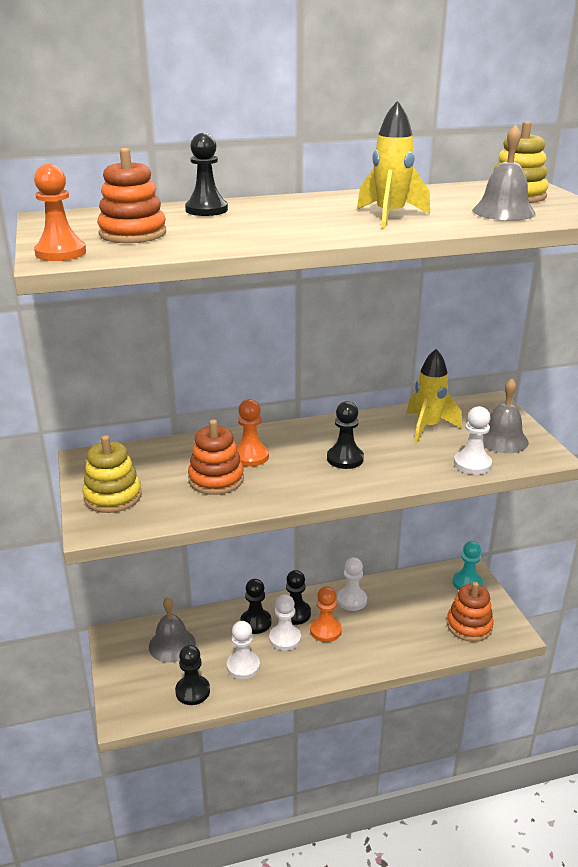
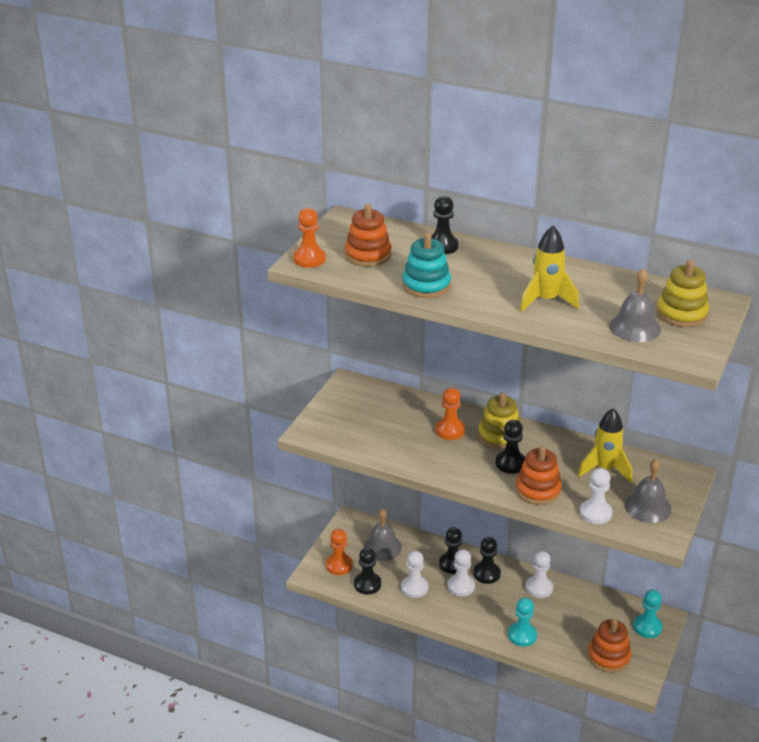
camera: 40 degrees right, 5 degrees up
yellow stacking toy [82,435,142,513] -> yellow stacking toy moved to [478,392,520,449]
orange stacking toy [188,419,244,495] -> orange stacking toy moved to [515,446,562,505]
orange pawn [310,586,342,642] -> orange pawn moved to [326,529,353,575]
none -> turquoise stacking toy [402,233,451,298]
none -> turquoise pawn [508,598,537,646]

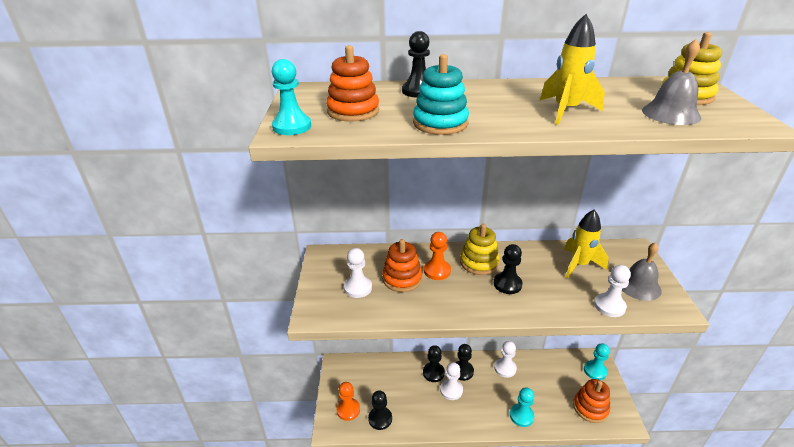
camera: 25 degrees left, 0 degrees up
orange pawn [293,208,326,268] -> turquoise pawn [272,59,311,135]
grey bell [363,509,402,561] -> none
white pawn [401,551,428,598] -> white pawn moved to [344,248,372,298]
orange stacking toy [515,446,562,505] -> orange stacking toy moved to [382,239,422,292]

